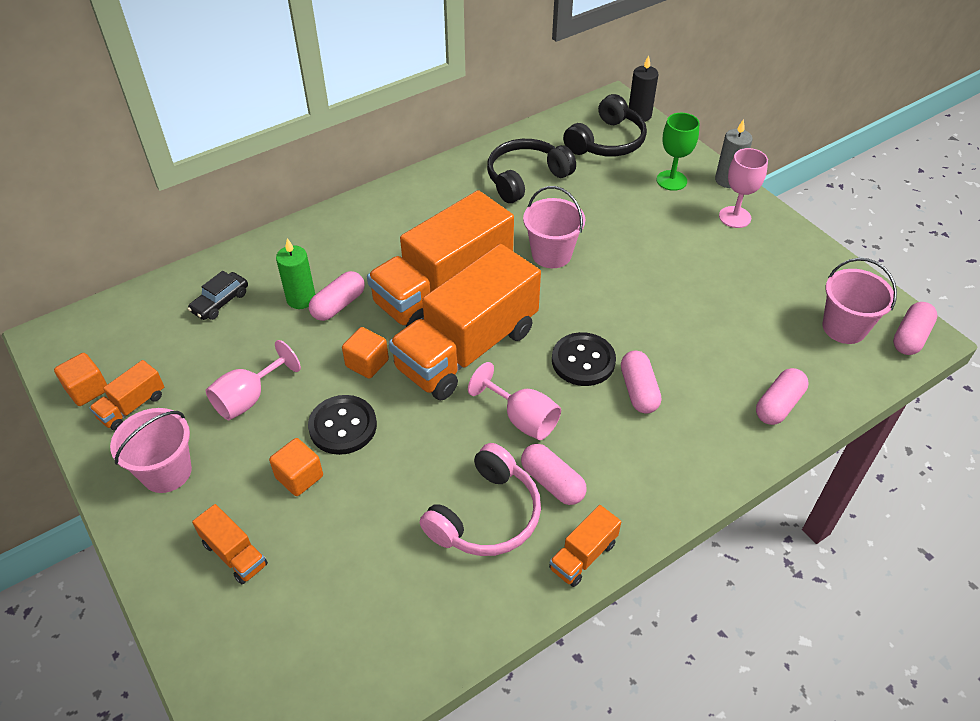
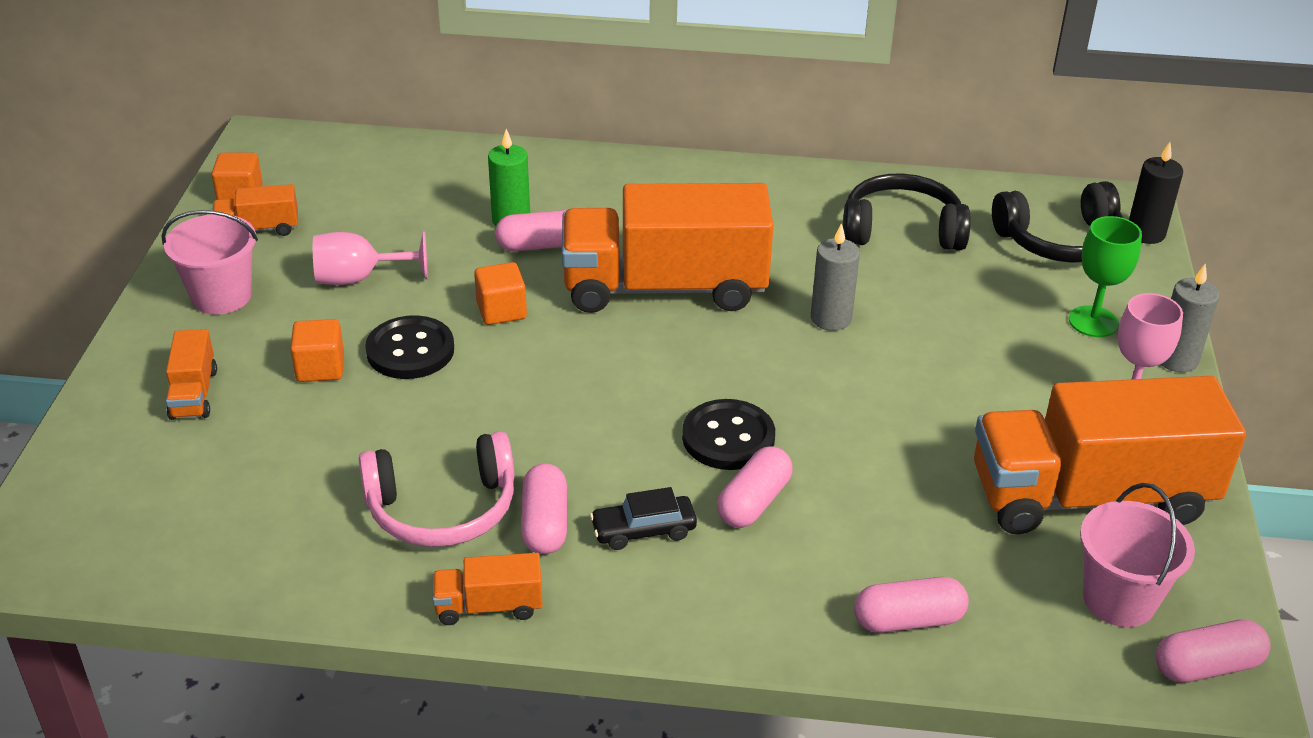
camera: 40 degrees right, 10 degrees down
black car [188,271,248,320] -> black car moved to [590,487,697,550]
orange truck [389,244,541,400] -> orange truck moved to [974,376,1246,534]
pink goblet [468,362,561,440] -> none
pink bucket [523,186,585,268] -> grey candle [811,223,860,331]

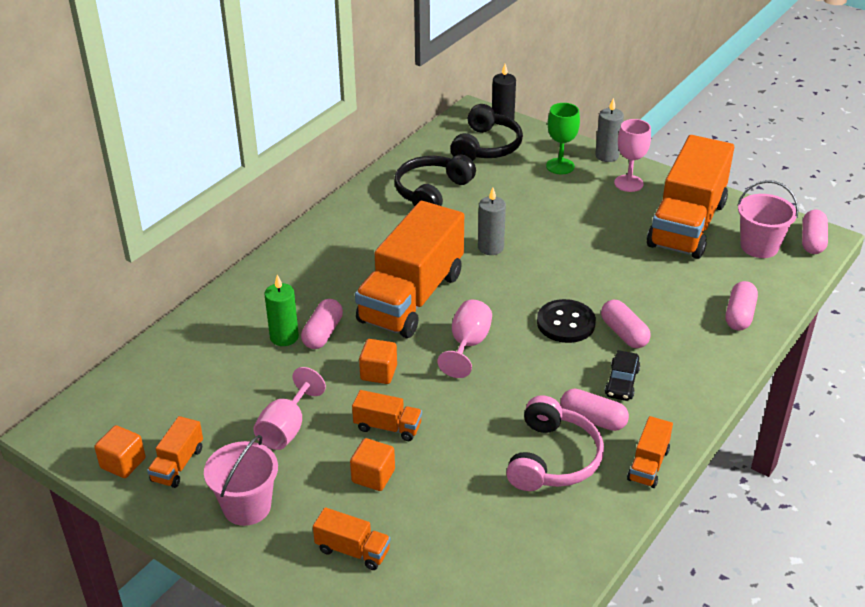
camera: 60 degrees left, 0 degrees up
black button [365,315,454,379] -> orange truck [352,390,422,441]
none -> pink goblet [438,300,492,378]

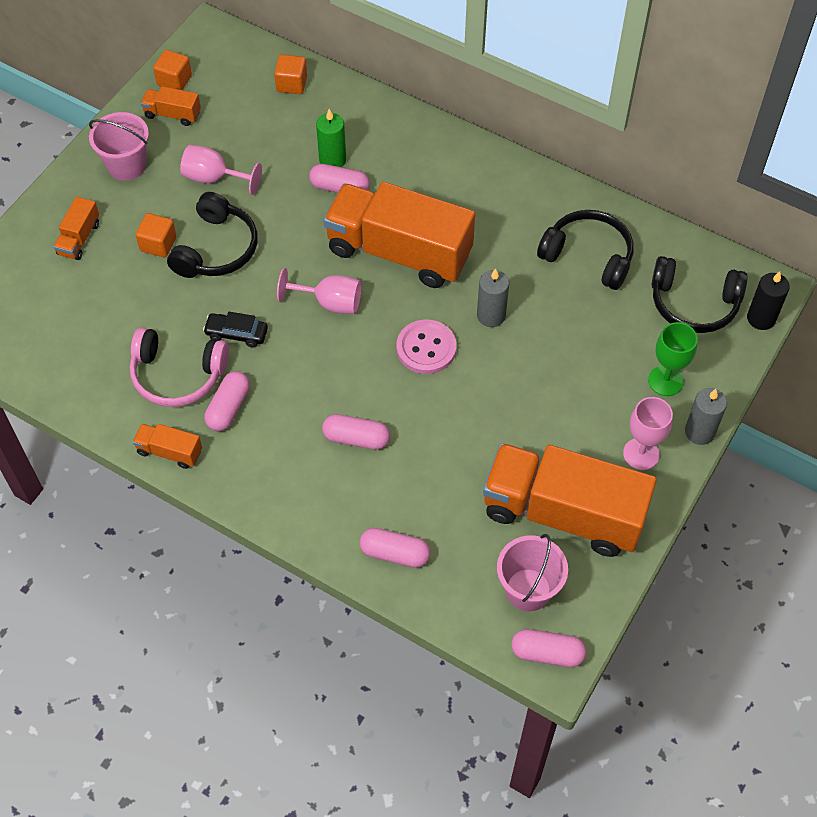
camera: 85 degrees right, 20 degrees up
orange truck [352,390,422,441] -> black headphones [167,192,258,278]
orange cube [359,339,397,384] -> orange cube moved to [274,54,307,94]
black button [537,299,596,343] -> none
pink capsule [601,299,651,348] -> pink capsule turned 45 degrees clockwise [322,414,390,450]
black car [605,350,640,401] -> black car moved to [203,311,268,348]
none -> pink button [396,320,456,374]

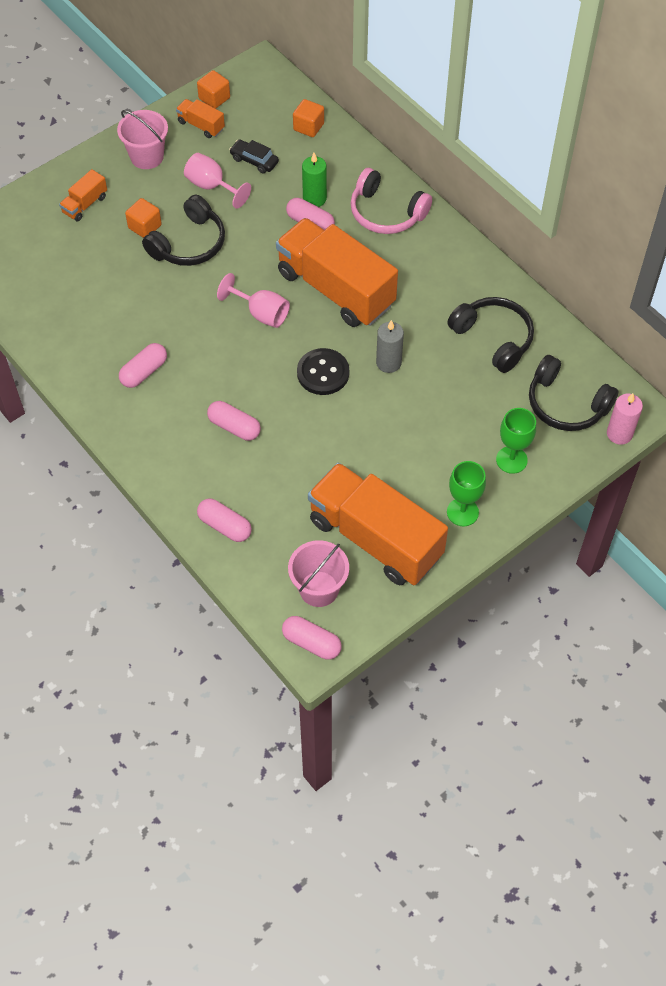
camera: 20 degrees right, 0 degrees up
pink headphones [130,327,229,407] -> pink headphones moved to [350,168,432,234]
orange truck [133,424,202,469] -> none
black car [203,311,268,348] -> black car moved to [229,139,279,173]
pink button [396,320,456,374] -> black button [297,348,349,395]
pink goblet [623,397,673,470] -> green goblet [447,461,486,526]
grey candle [685,388,727,445] -> none
black candle [747,271,790,330] -> pink candle [607,393,643,445]

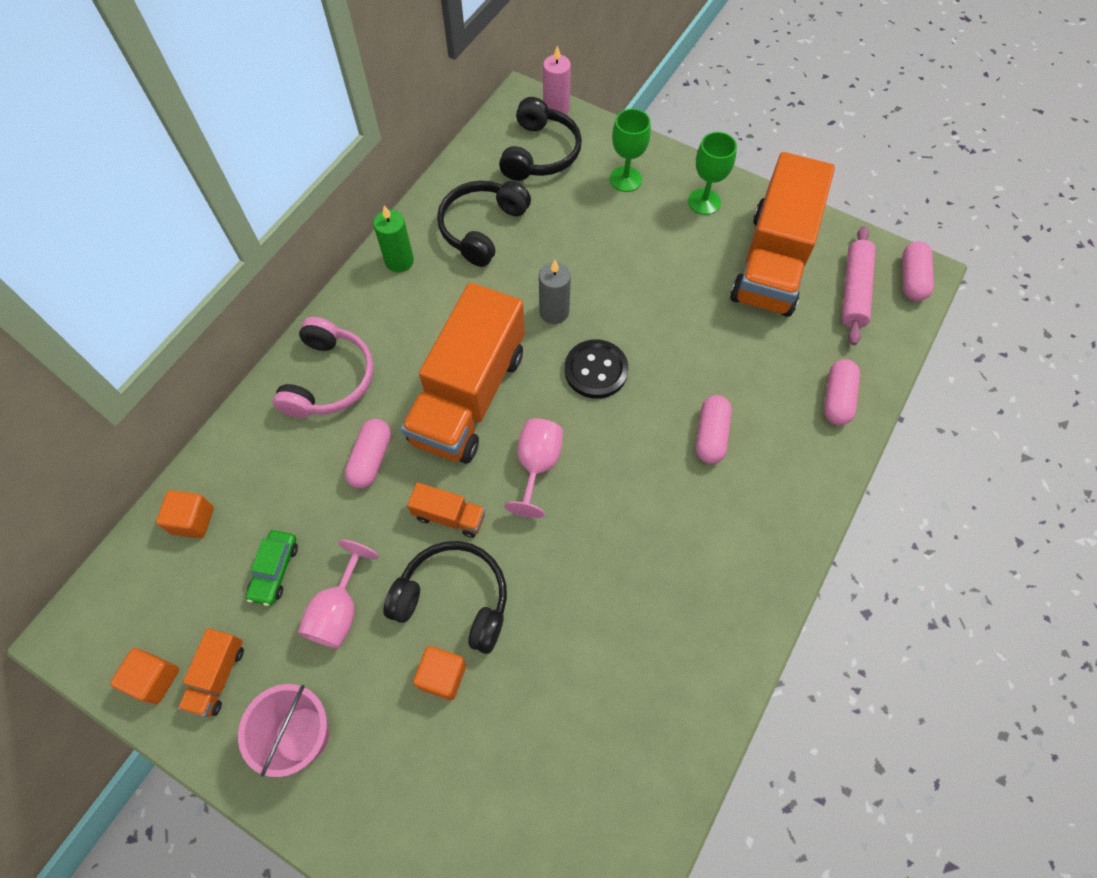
camera: 110 degrees left, 5 degrees up
orange truck [59,169,107,221] -> orange truck moved to [407,482,485,538]
pink capsule [119,343,167,388] -> none
black car [229,139,279,173] -> green car [246,530,298,606]
pink bucket [288,540,349,607] -> pink rolling pin [842,226,876,345]
green candle [302,153,327,207] -> green candle moved to [373,205,414,272]

